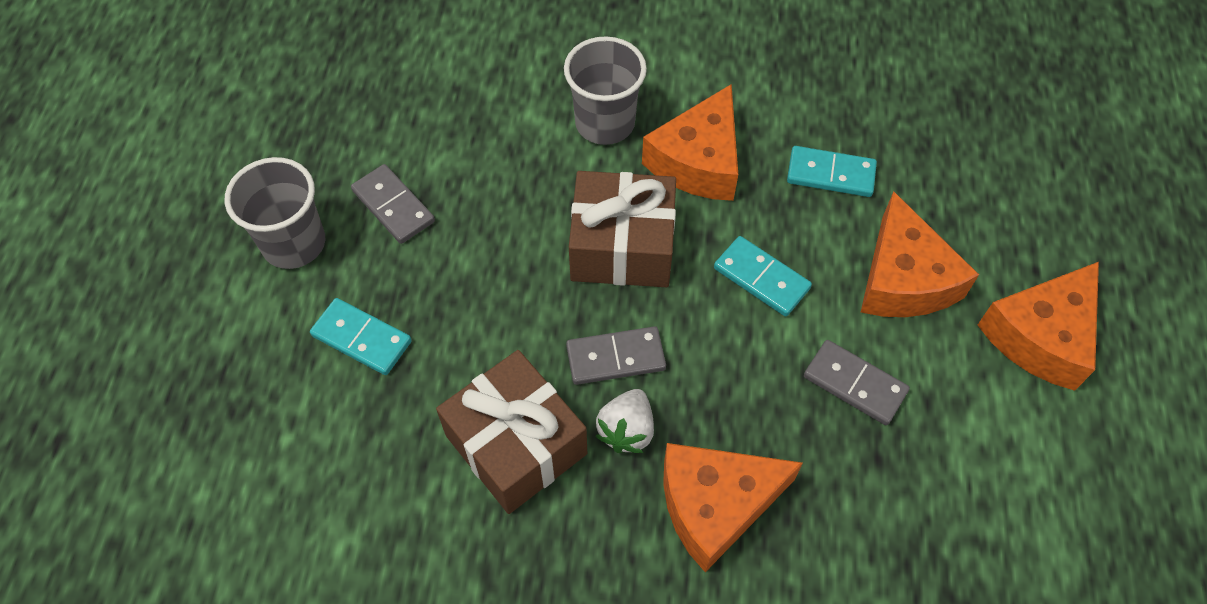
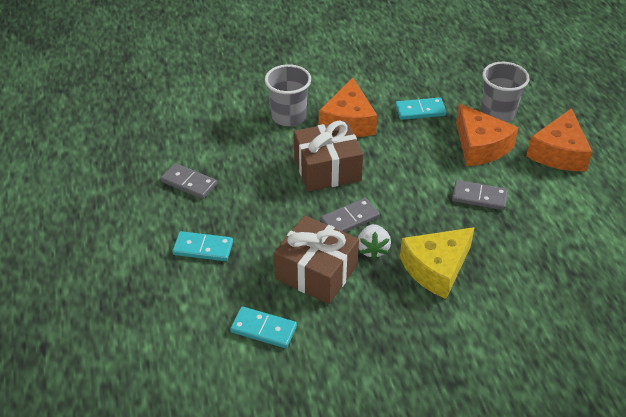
camera: 20 degrees left, 15 degrees down
grey cup [225,157,325,269] -> grey cup moved to [481,62,529,123]
orange cheese [663,443,803,572] -> yellow cheese [400,227,475,299]
turquoise domino [714,236,812,316] -> turquoise domino moved to [230,307,297,348]

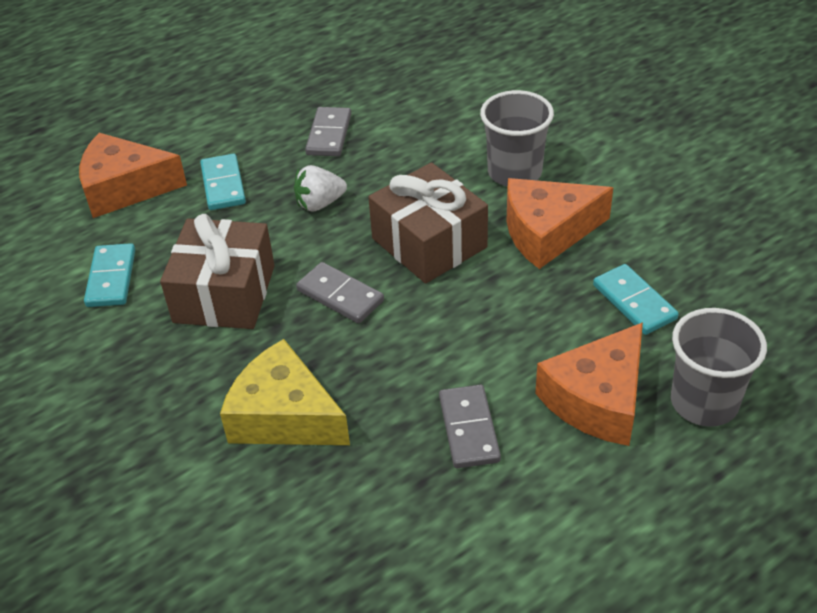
camera: 70 degrees right, 0 degrees up
white strawberry [358,224,391,260] -> white strawberry moved to [294,165,347,212]
orange cheese [526,108,592,171] -> orange cheese moved to [79,133,187,218]

